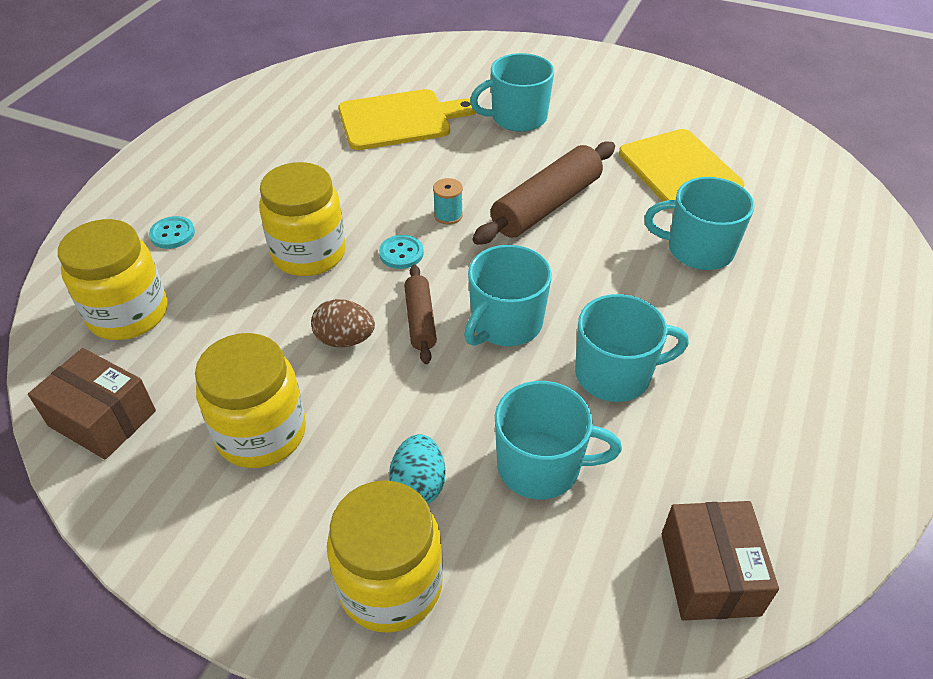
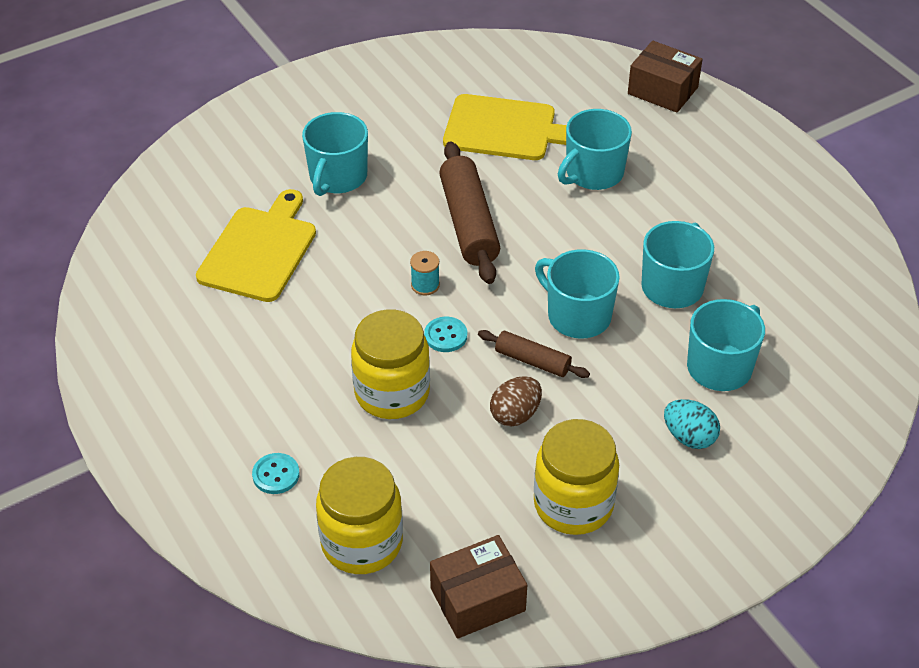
camera: 55 degrees left, 0 degrees up
yellow jar [327,480,443,633] -> none
turquoise mug [464,245,552,346] -> turquoise mug turned 150 degrees clockwise [535,249,620,339]
brown box [661,501,779,621] -> brown box moved to [628,41,702,113]

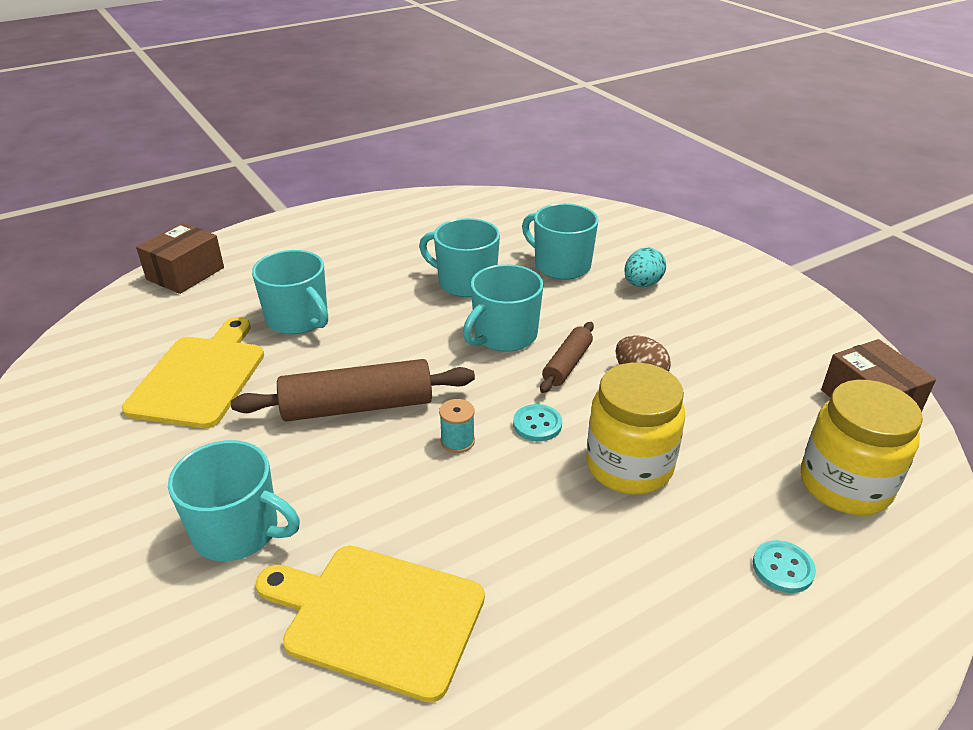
camera: 90 degrees left, 10 degrees down
yellow jar [534,419,619,535] -> none

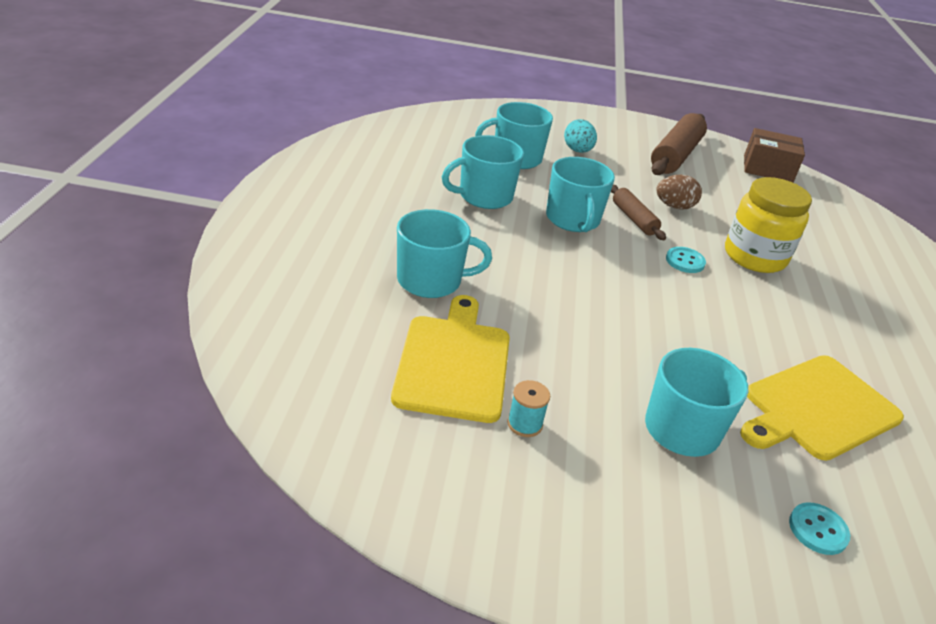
camera: 55 degrees left, 0 degrees up
yellow cutting board [122,317,264,428] -> yellow cutting board turned 45 degrees clockwise [391,295,510,423]
brown box [136,223,224,294] -> none
brown rolling pin [231,359,475,421] -> brown rolling pin moved to [651,113,707,175]
turquoise spool [439,399,475,453] -> turquoise spool moved to [507,380,550,437]
turquoise button [753,540,816,593] -> turquoise button moved to [789,502,850,555]
yellow jar [801,380,923,515] -> none

